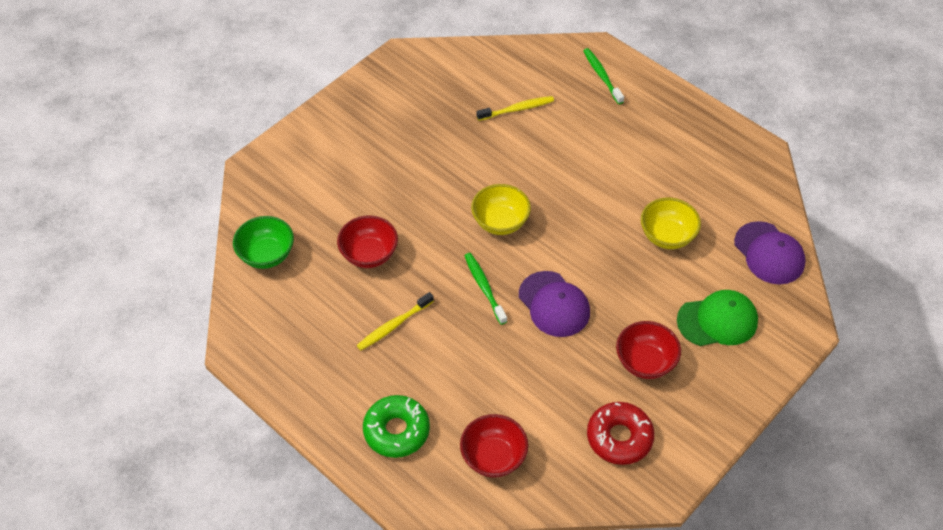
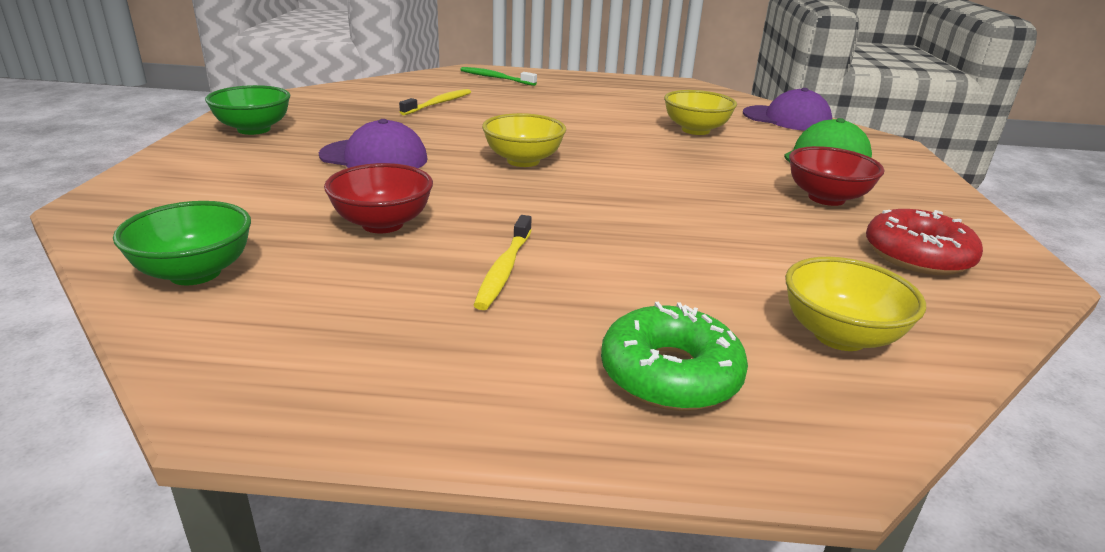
camera: 40 degrees left, 25 degrees down
red bowl [460,414,528,478] -> yellow bowl [785,257,926,351]
green toothbrush [464,253,507,325] -> none
purple cap [519,271,590,337] -> purple cap moved to [319,119,428,168]
none -> green bowl [205,85,290,135]

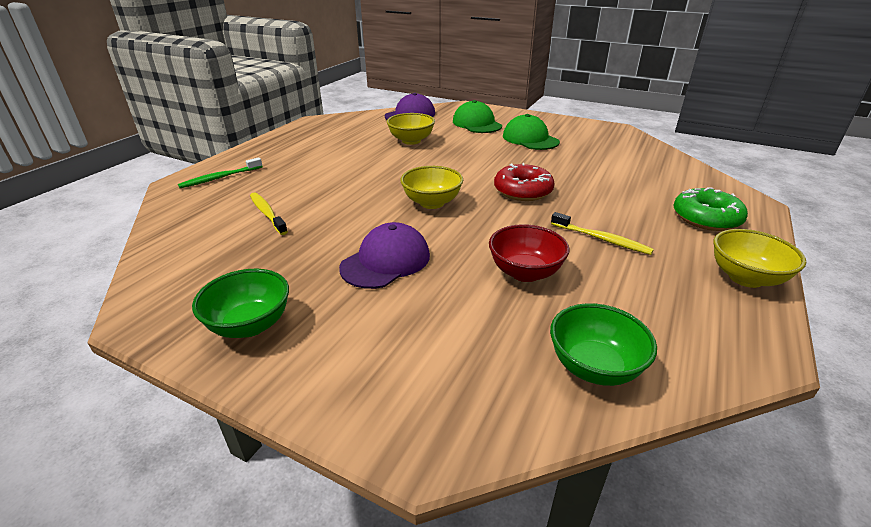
camera: 65 degrees left, 5 degrees up
yellow bowl [785,257,926,351] -> yellow bowl moved to [713,229,806,288]
red bowl [789,146,884,206] -> green cap [503,114,560,150]
red donut [866,209,983,275] -> red donut moved to [494,163,555,201]

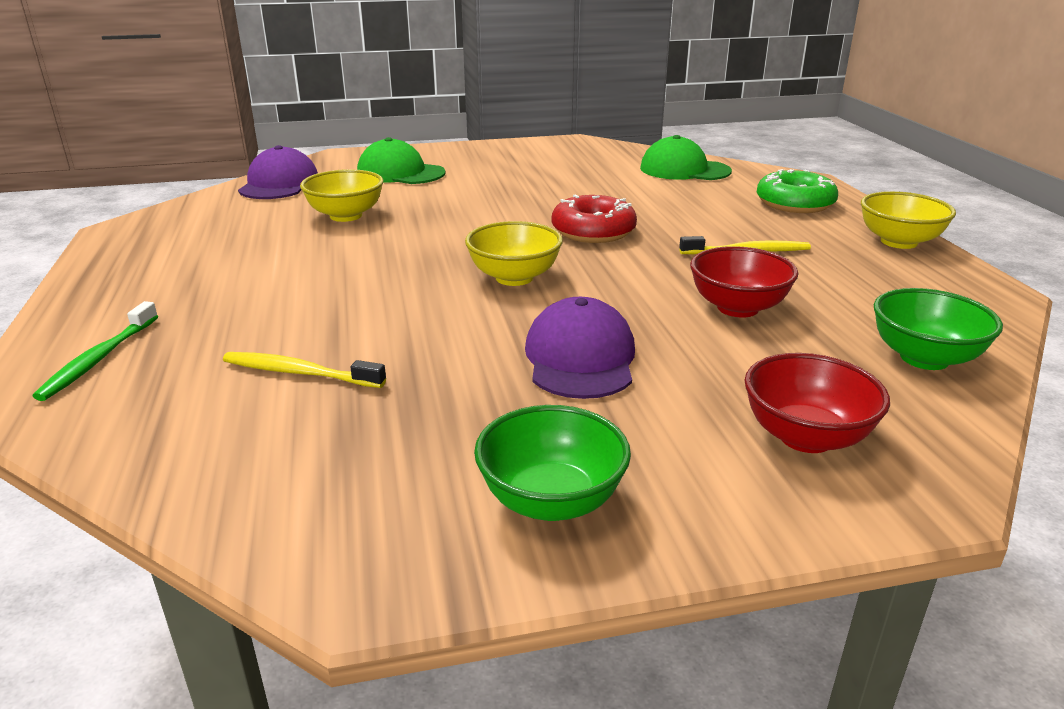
camera: 40 degrees left, 5 degrees down
green cap [503,114,560,150] -> green cap moved to [640,135,732,180]
none -> red bowl [745,353,890,453]

